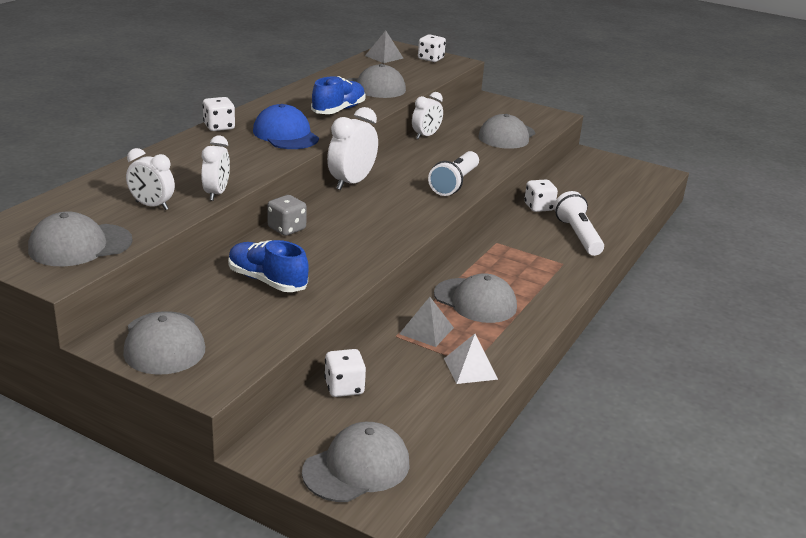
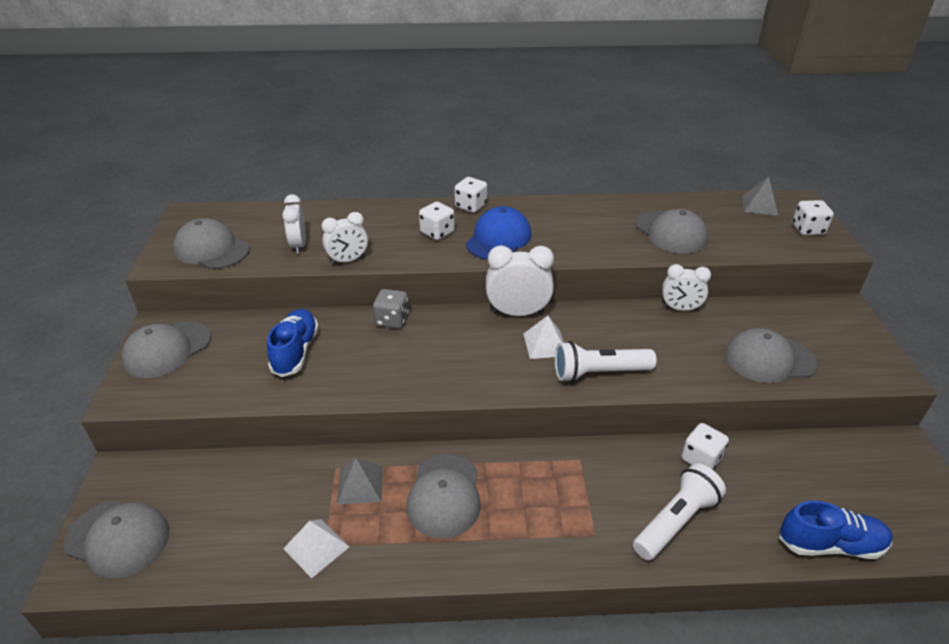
camera: 60 degrees right, 10 degrees up
blue shoe [311,76,366,114] -> blue shoe moved to [779,501,893,559]
white dice [324,349,366,397] -> white dice moved to [419,202,455,240]
none -> white pyramid [523,316,564,359]

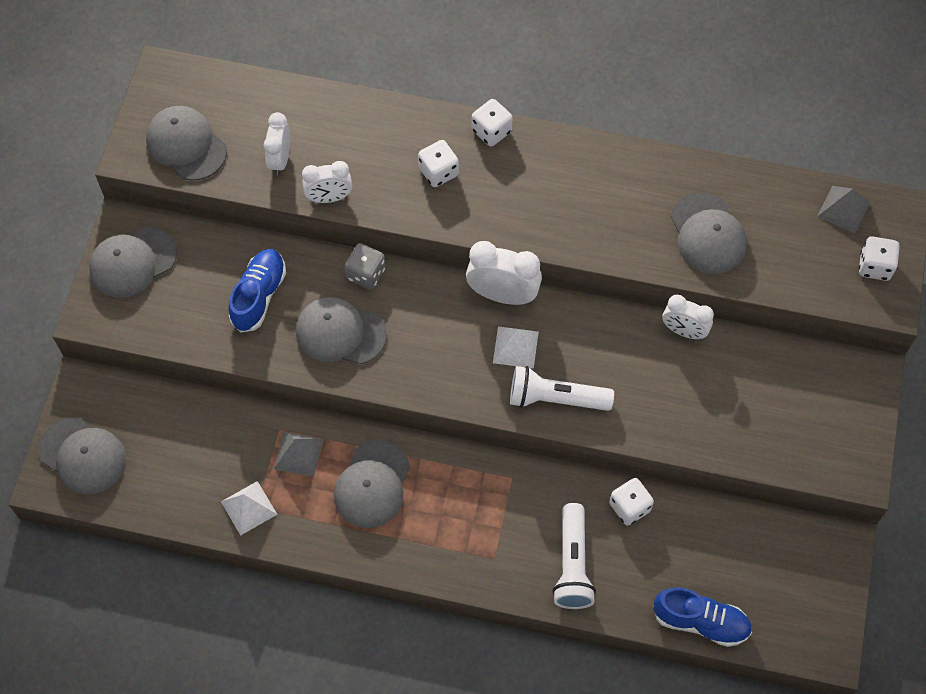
camera: 15 degrees right, 25 degrees up
blue cap [466,206,531,260] -> none
white flashlight [633,463,726,560] -> white flashlight turned 120 degrees clockwise [552,503,596,609]
grey cap [725,328,817,383] -> grey cap moved to [296,297,387,364]

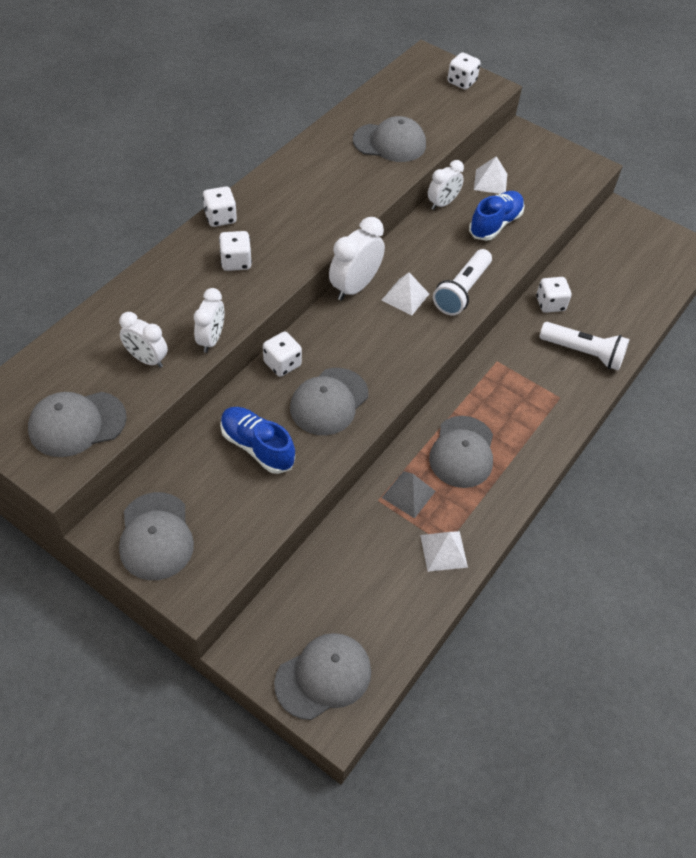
camera: 70 degrees left, 10 degrees down
grey cap [334,440,410,528] -> grey cap turned 60 degrees clockwise [429,416,493,488]
grey dice [345,243,386,290] -> white dice [263,332,302,377]
blue shoe [653,587,752,647] -> blue shoe moved to [469,191,525,241]
grey pyramid [817,186,870,233] -> none
none -> white pyramid [474,156,507,194]

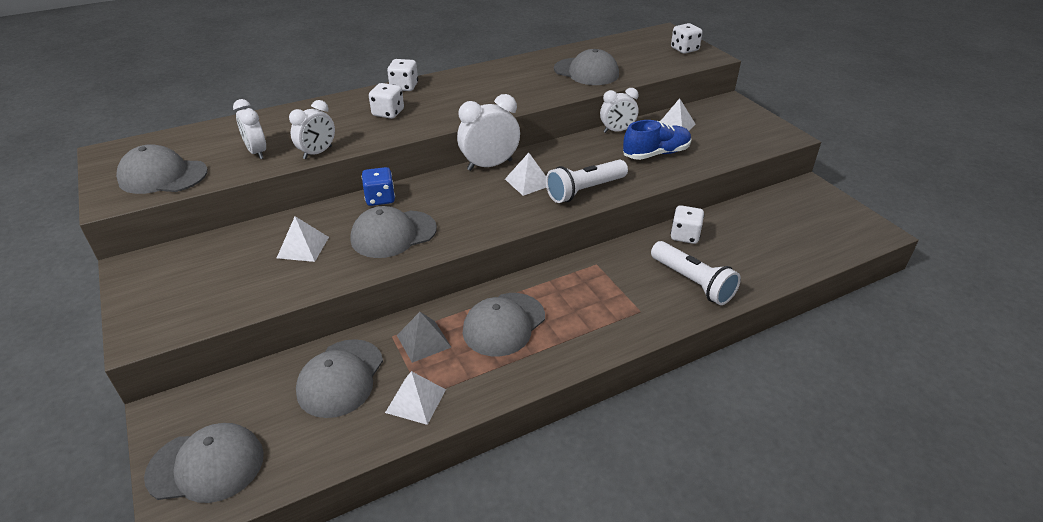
camera: 30 degrees right, 15 degrees down
grey cap [119,492,194,580] -> grey cap moved to [296,339,383,418]
blue shoe [220,407,295,474] -> white pyramid [277,216,329,262]
white dice [263,332,302,377] -> blue dice [362,167,395,206]

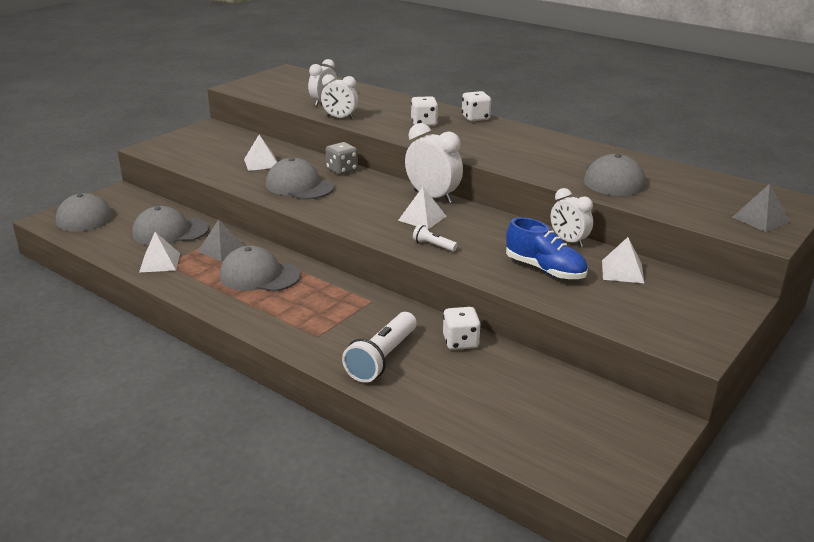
camera: 65 degrees right, 10 degrees down
grey cap [116,144,208,194] -> none
blue dice [362,167,395,206] -> grey dice [326,142,358,175]
white flashlight [546,160,628,203] -> white flashlight [413,224,458,252], size x0.49
white dice [671,23,703,54] -> grey pyramid [733,184,790,232]

